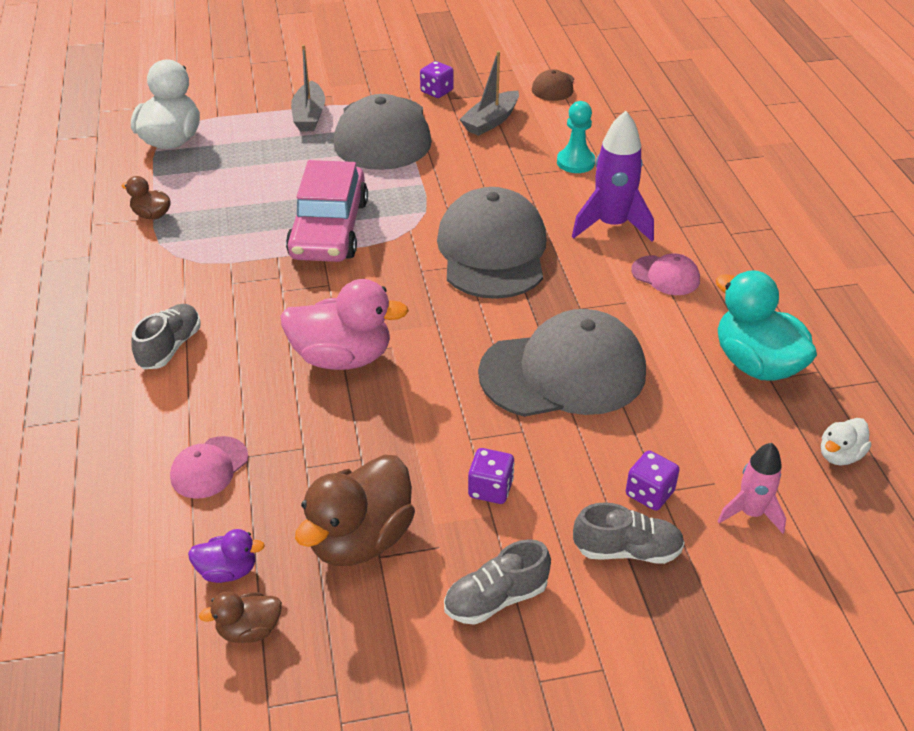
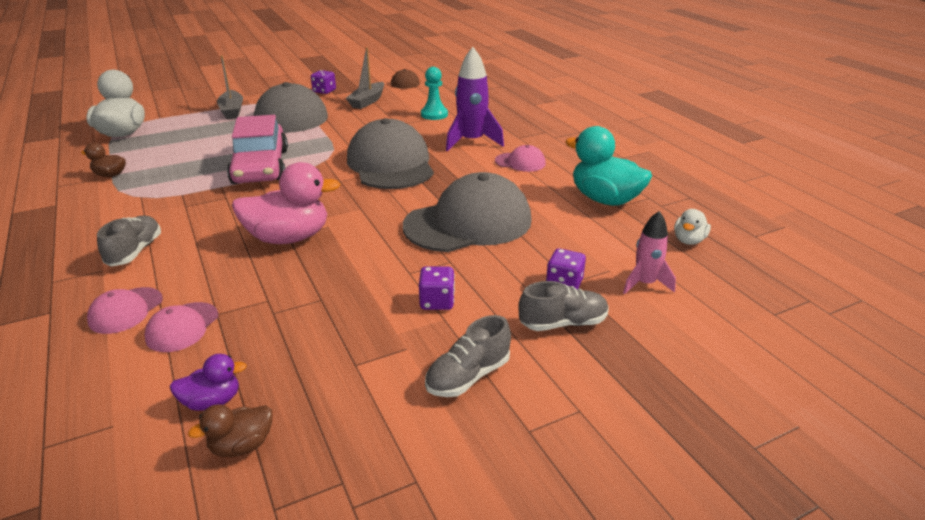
camera: 15 degrees left, 10 degrees down
brown duck [295,455,415,566] -> none
none -> pink cap [87,287,163,334]

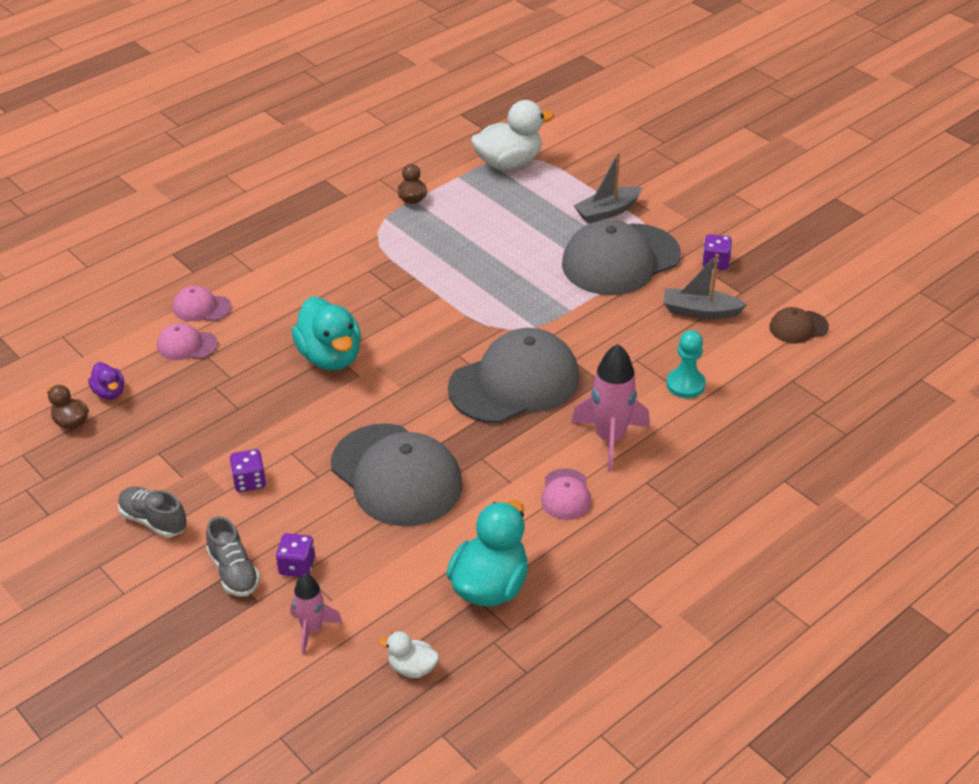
camera: 75 degrees right, 10 degrees up
grey shoe [97,216,161,266] -> none
pink car [227,115,288,184] -> none
pink duck [232,162,341,244] -> turquoise duck [292,296,361,371]
purple rocket [446,47,504,151] -> pink rocket [571,344,650,472]

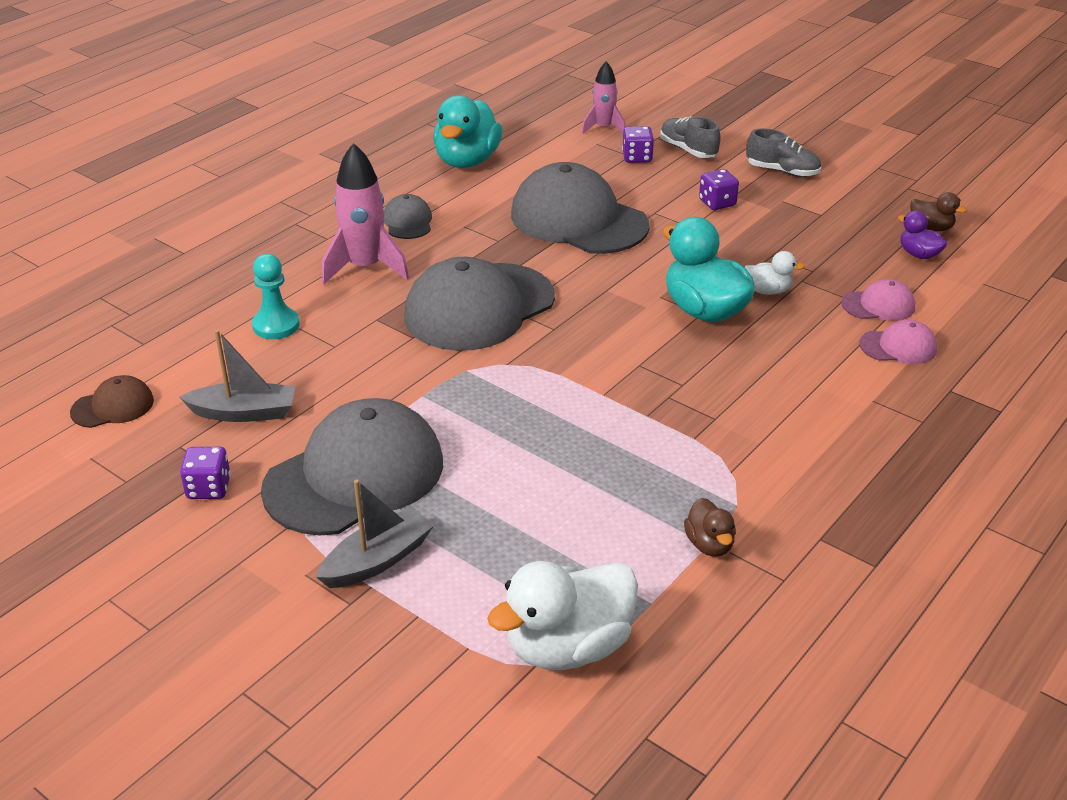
camera: 170 degrees right, 5 degrees down
white duck [378,631,439,678] -> white duck moved to [745,251,805,295]
pink cap [541,468,591,520] -> grey cap [384,194,432,239]

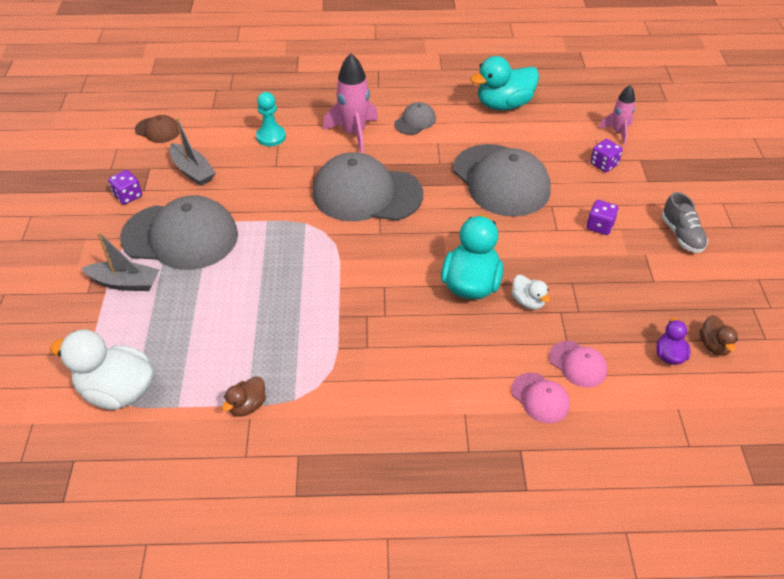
camera: 50 degrees right, 10 degrees up
grey cap [511,162,650,254] -> grey cap turned 150 degrees clockwise [453,144,551,217]
grey shoe [660,116,721,158] -> none

